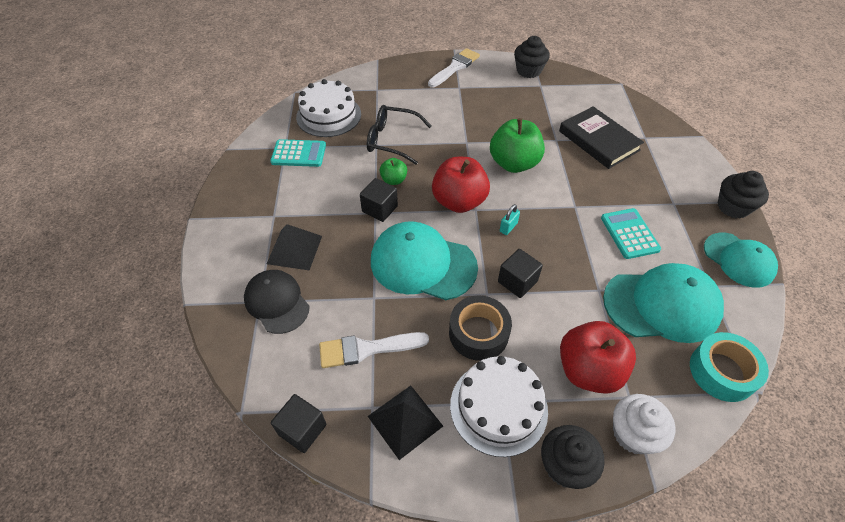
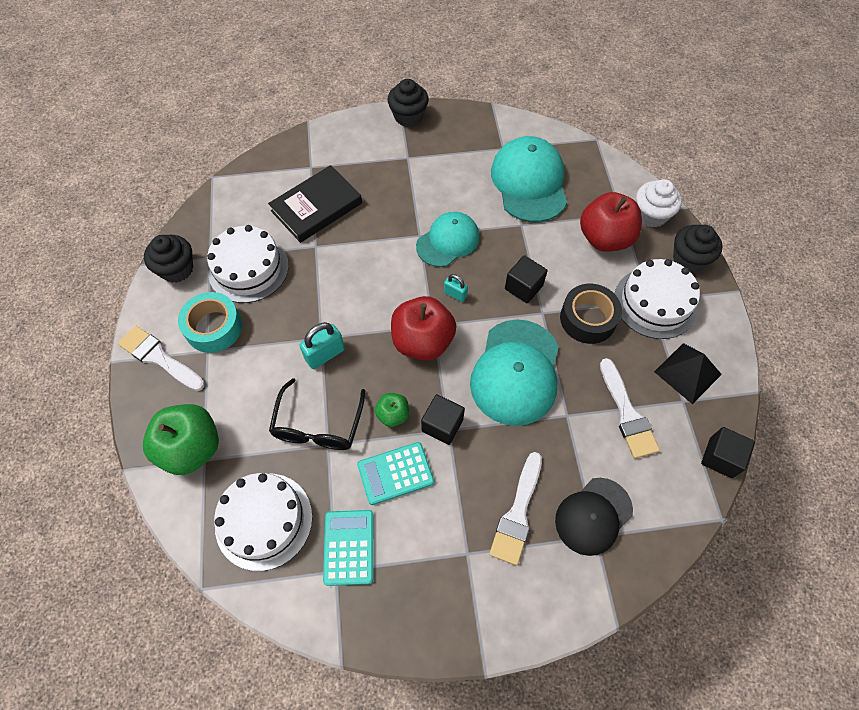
camera: 95 degrees left, 10 degrees up
black pyramid [267,224,322,270] -> white brush [489,452,542,565]
green apple [490,118,545,173] -> green apple moved to [143,404,219,475]
turquoise calculator [601,208,661,259] -> turquoise calculator moved to [357,442,434,505]
turquoise tape [690,332,769,402] -> turquoise tape moved to [178,292,242,353]
turquoise cap [704,233,778,288] -> turquoise cap moved to [416,212,479,267]
none -> white cake [207,225,289,303]
none -> turquoise padlock [300,322,345,369]

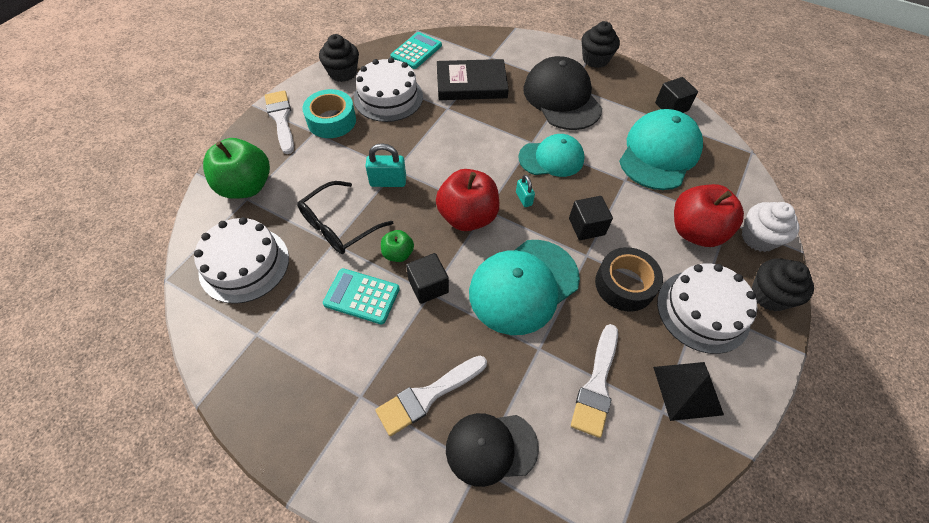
camera: 35 degrees right, 5 degrees down
turquoise calculator [323,510,373,586] -> turquoise calculator moved to [390,32,442,69]
black cube [701,427,755,478] -> black cube moved to [655,77,698,113]
none -> black cap [523,56,602,130]

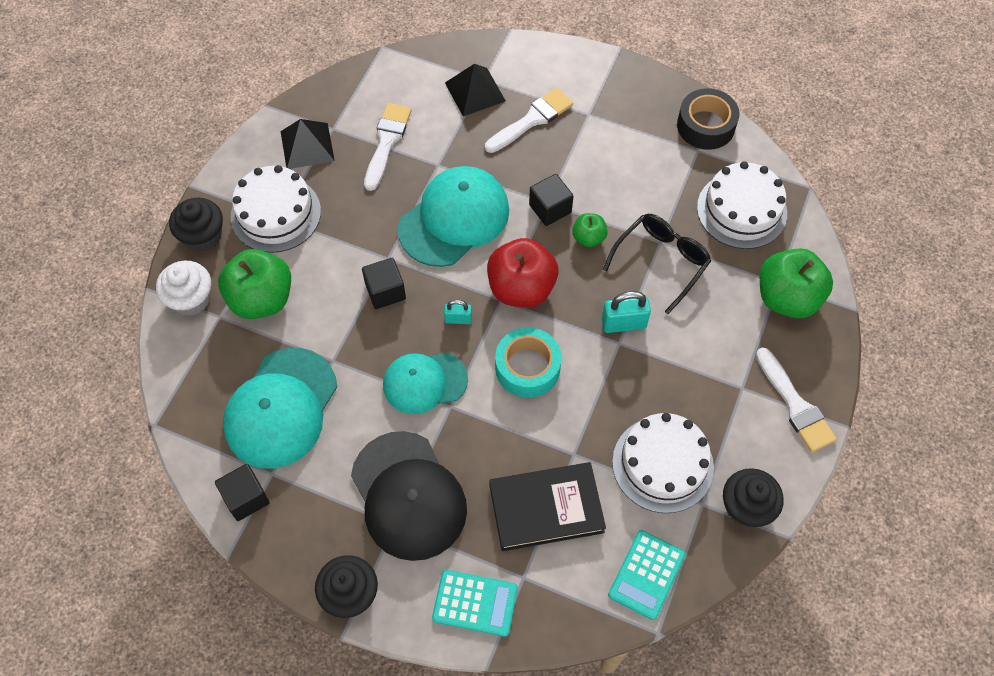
camera: 175 degrees right, 5 degrees up
turquoise tape [302,89,356,138] -> turquoise tape moved to [495,327,562,398]
turquoise calculator [323,268,400,325] -> turquoise calculator moved to [432,570,518,637]
black cap [446,413,539,487] -> black pyramid [445,64,506,116]
turquoise padlock [516,175,535,207] -> turquoise padlock turned 60 degrees counterclockwise [444,300,472,324]
black tape [595,247,663,312] -> black tape moved to [677,88,739,150]
red apple [674,184,744,247] -> green apple [218,249,291,319]

